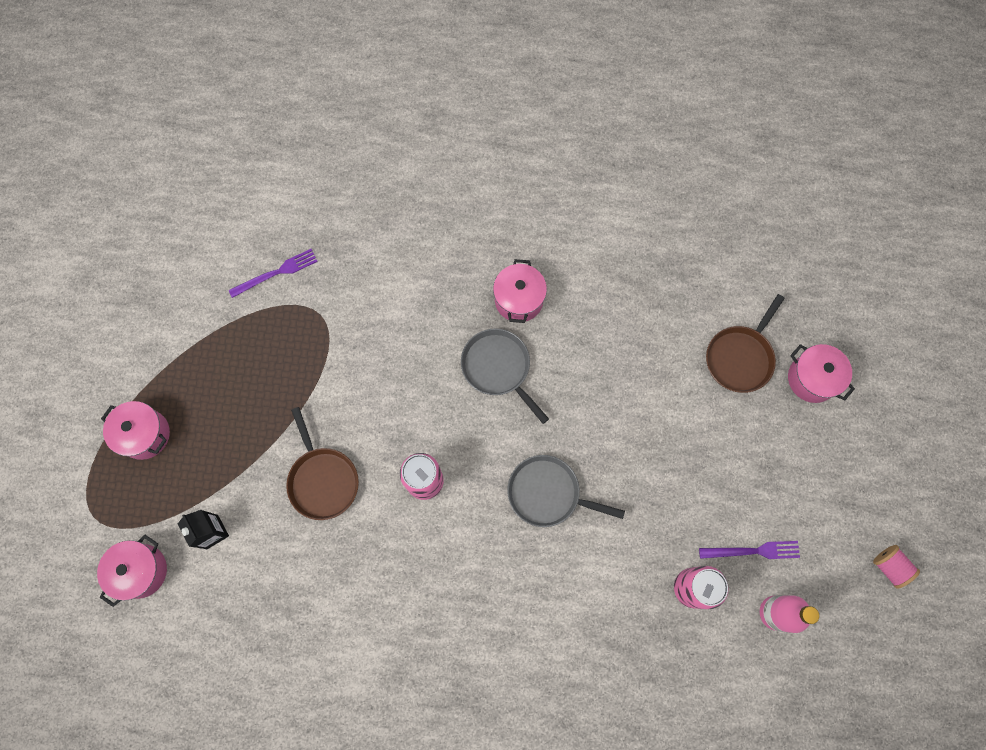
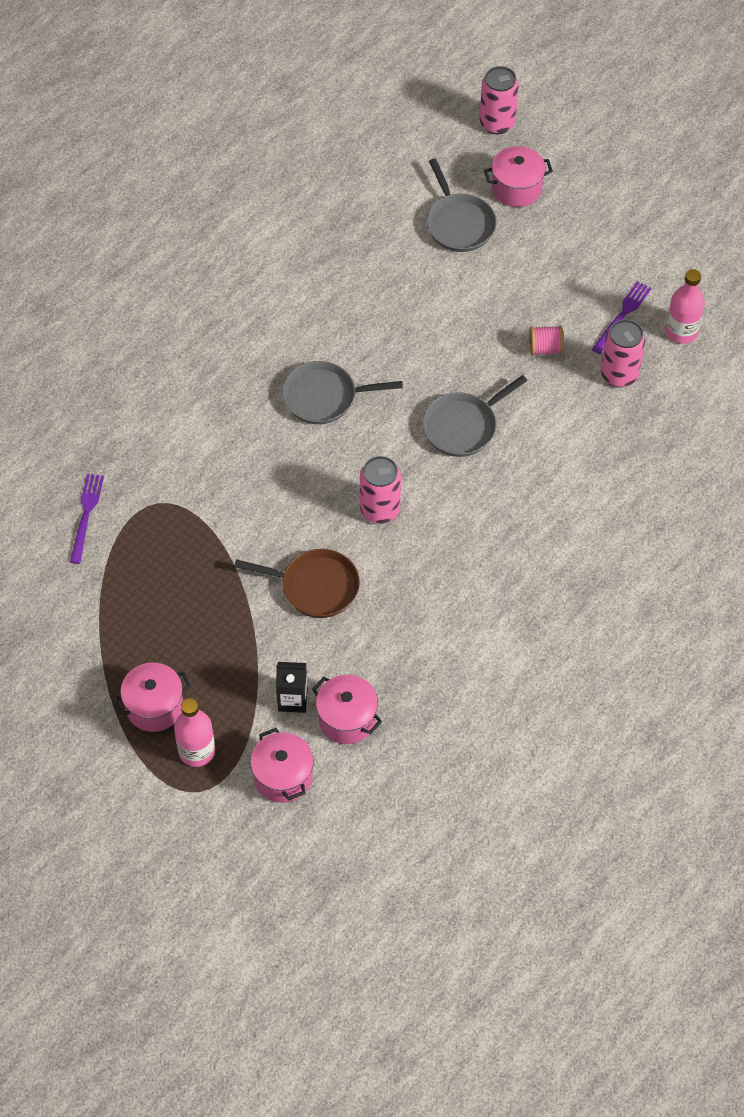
camera: 55 degrees left, 15 degrees down
pink pot [493,259,547,323] -> pink pot moved to [312,675,382,744]
brown pan [706,294,785,393] -> grey pan [426,159,497,252]
pink spool [873,545,920,588] -> pink spool moved to [529,325,564,356]
none -> pink bottle [174,698,215,767]
none -> pink can [480,66,519,134]

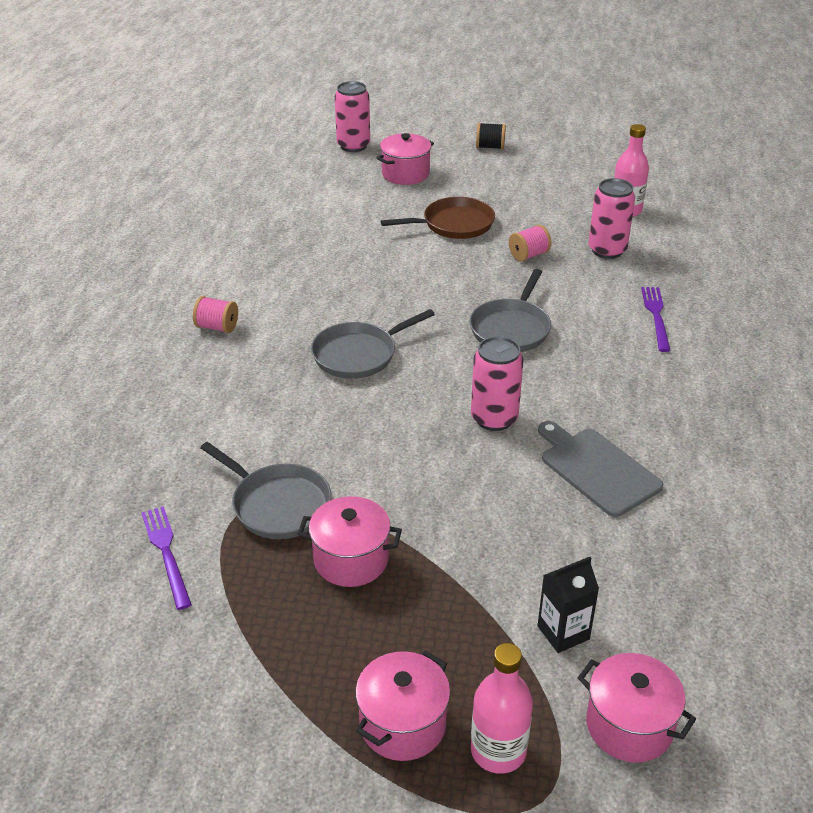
camera: 30 degrees left, 20 degrees down
brown pan [234,549,360,618] -> brown pan moved to [381,197,495,239]
pink pot [312,675,382,744] -> pink pot moved to [298,496,402,587]
grey pan [426,159,497,252] -> grey pan moved to [200,442,332,539]
purple fork [592,281,652,354] -> purple fork moved to [641,287,671,352]
none -> pink spool [193,296,238,333]
none -> black spool [476,123,506,150]
none -> grey cutting board [538,421,663,517]

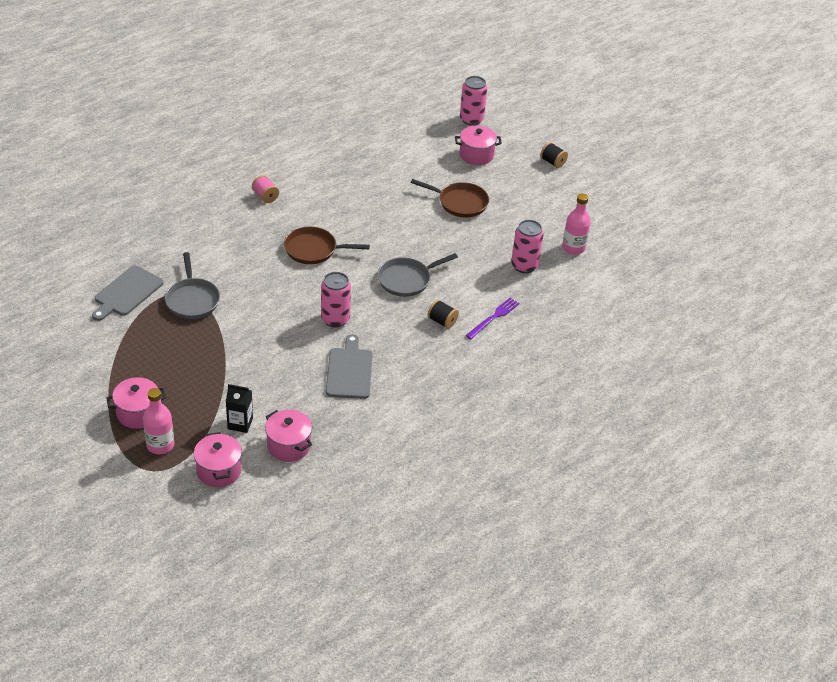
camera: 35 degrees right, 5 degrees up
purple fork [141,506,192,610] -> grey cutting board [92,266,164,321]
pink pot [298,496,402,587] -> pink pot moved to [265,410,312,462]
grey pan [311,309,435,379] -> brown pan [284,227,370,264]
pink spool [509,225,551,261] -> none
none -> black spool [427,300,459,329]

